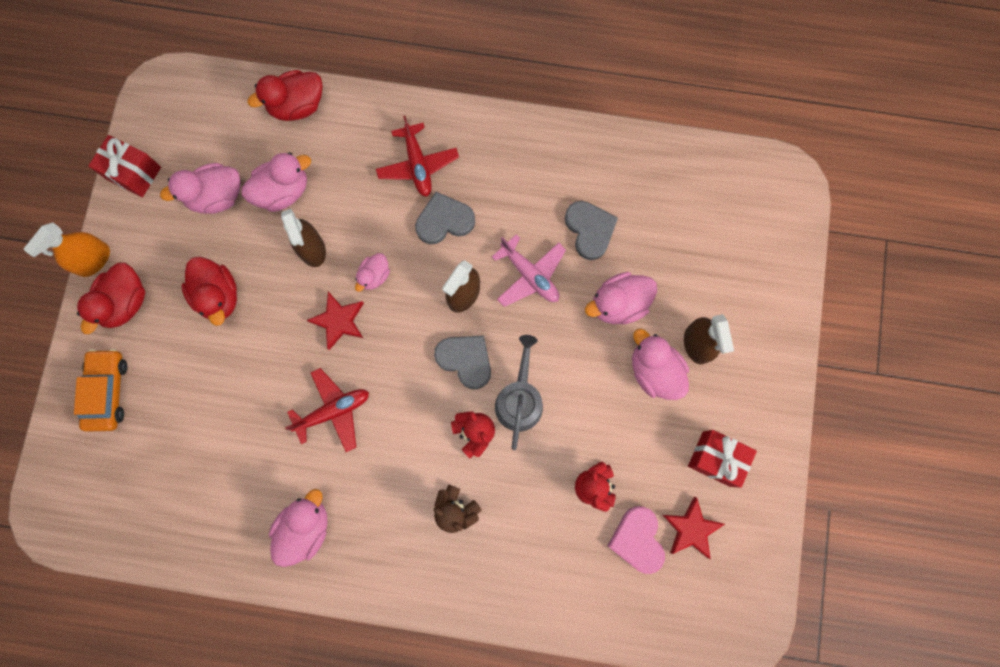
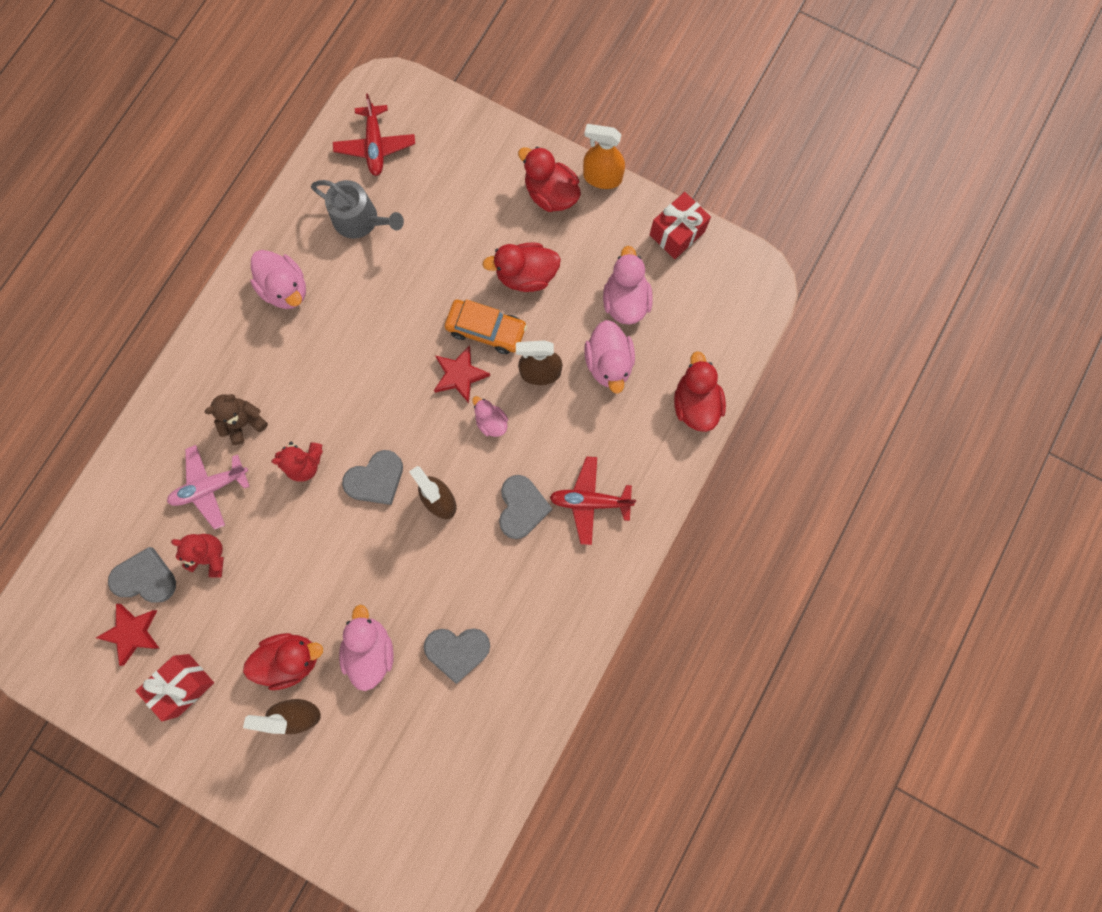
camera: 110 degrees right, 0 degrees up
orange spray bottle [23,223,110,277] -> orange spray bottle turned 45 degrees counterclockwise [583,124,625,189]
orange car [74,349,127,432] -> orange car moved to [445,299,527,354]
red plane [285,368,369,452] -> red plane moved to [333,93,415,176]
pink plane [492,234,566,307] -> pink plane moved to [167,445,250,530]
grey watering can [495,335,543,450] -> grey watering can moved to [311,180,404,239]
pink heart [607,506,665,574] -> grey heart [108,547,176,603]
pink duck [632,329,689,400] -> red duck [243,633,323,690]

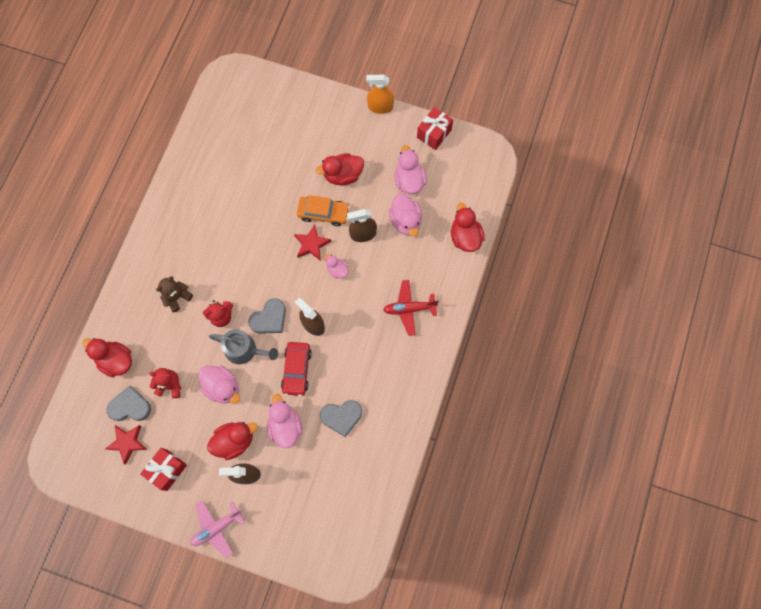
camera: 10 degrees left, 5 degrees down
pink plane [167,445,250,530] -> pink plane moved to [190,500,245,558]
pink duck [250,250,306,309] -> pink duck moved to [198,366,240,403]
grey watering can [311,180,404,239] -> grey watering can moved to [209,329,278,364]
red plane [333,93,415,176] -> none
grey heart [499,475,552,539] -> none
red duck [518,147,581,212] -> red duck moved to [82,338,132,377]
none -> red car [281,342,312,396]

